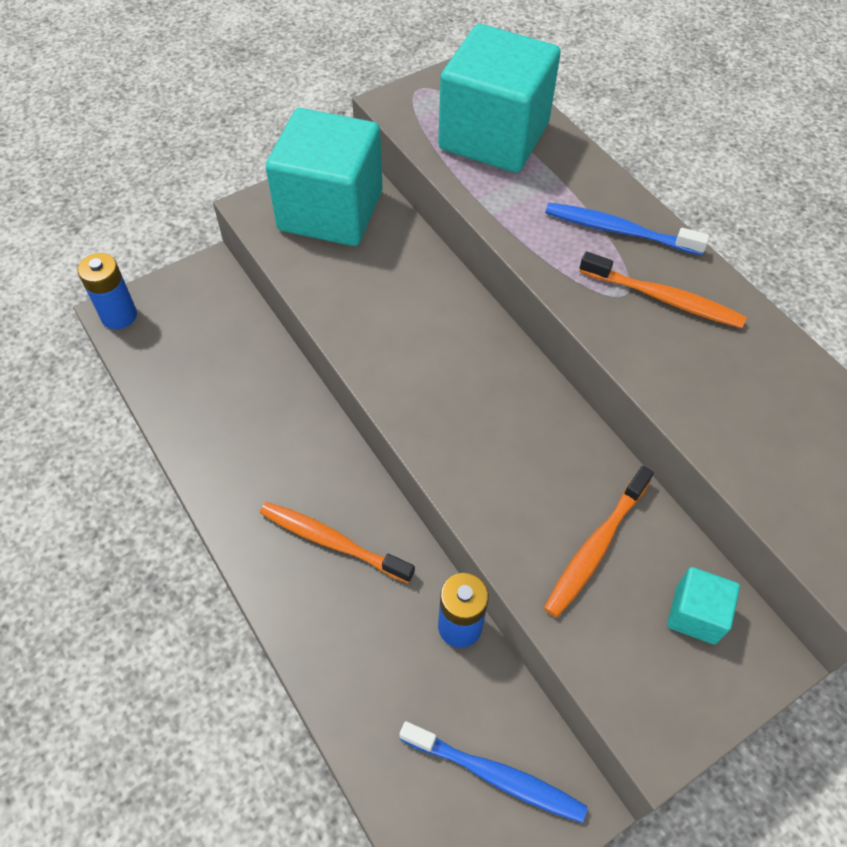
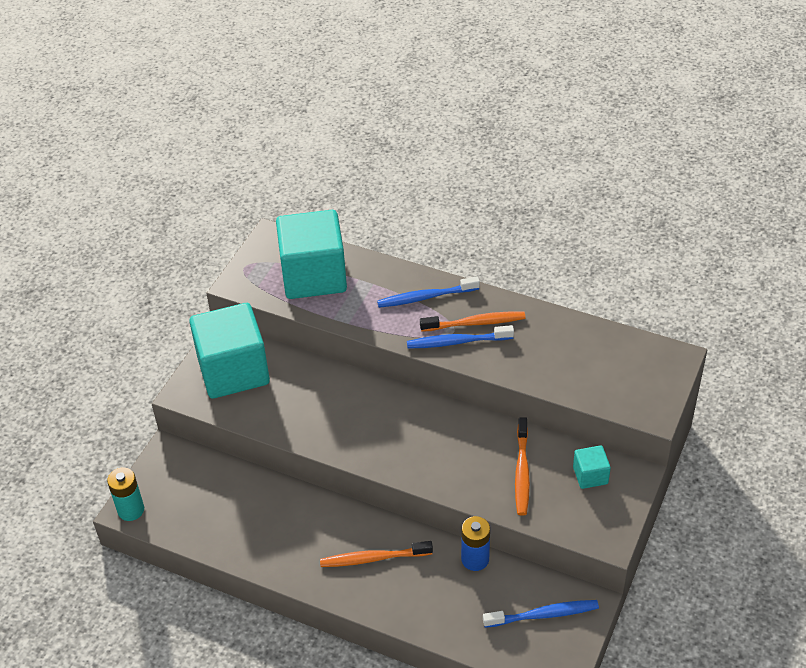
camera: 30 degrees left, 10 degrees down
blue battery [78,253,137,329] -> turquoise battery [107,467,144,521]
none -> blue toothbrush [407,325,514,348]

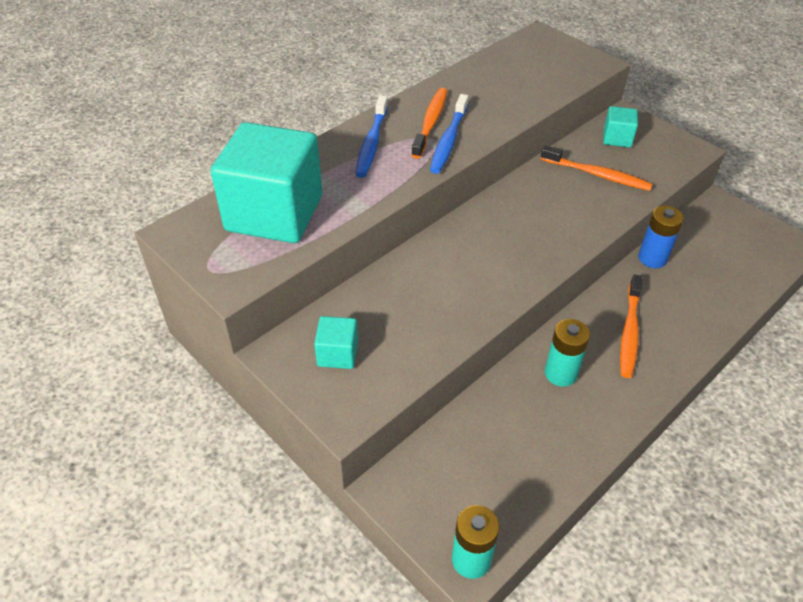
camera: 70 degrees left, 0 degrees up
turquoise cube [189,303,270,399] -> turquoise cube [314,316,358,369], size x0.44
blue toothbrush [483,600,599,628] -> none
none -> turquoise battery [545,319,590,387]

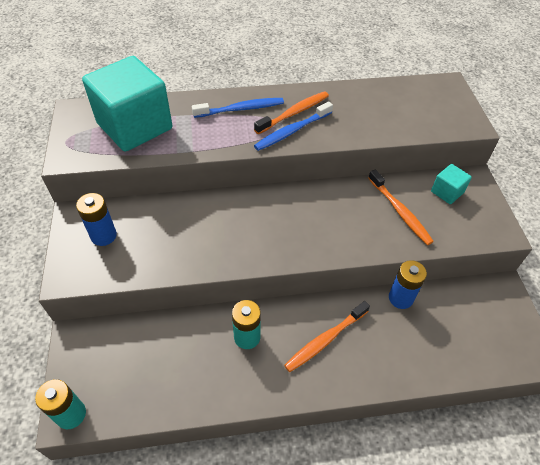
camera: 35 degrees right, 5 degrees up
turquoise cube [314,316,358,369] -> blue battery [76,193,117,246]
blue toothbrush [355,95,388,178] -> blue toothbrush turned 150 degrees counterclockwise [192,98,284,118]

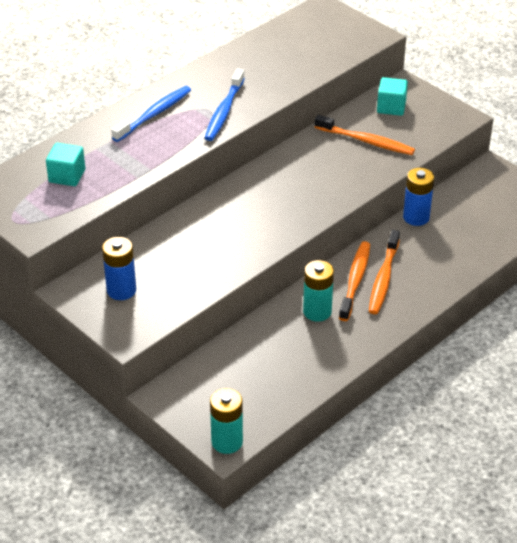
camera: 35 degrees left, 10 degrees down
turquoise cube [82,56,172,152] -> turquoise cube [46,143,85,186], size x0.44
orange toothbrush [254,91,329,134] -> orange toothbrush moved to [339,241,370,321]

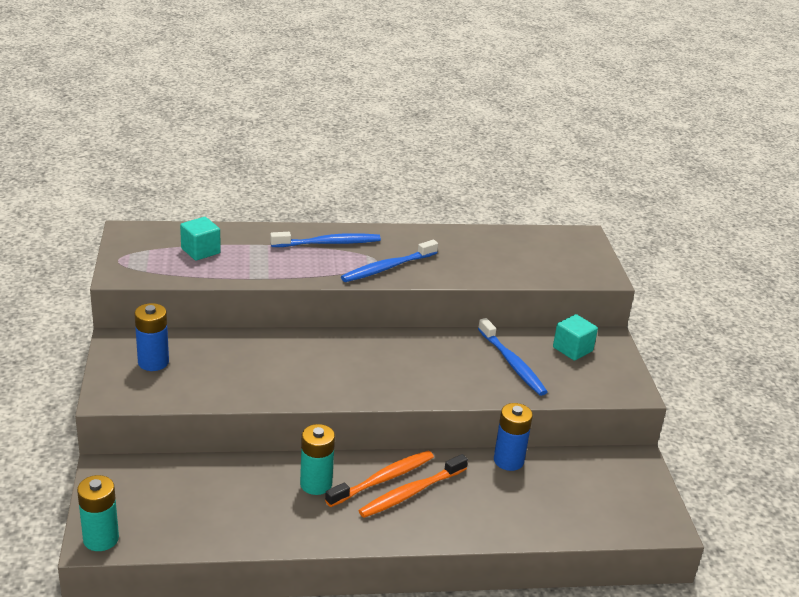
camera: 35 degrees right, 10 degrees down
orange toothbrush [315,115,415,155] -> blue toothbrush [478,318,547,396]

